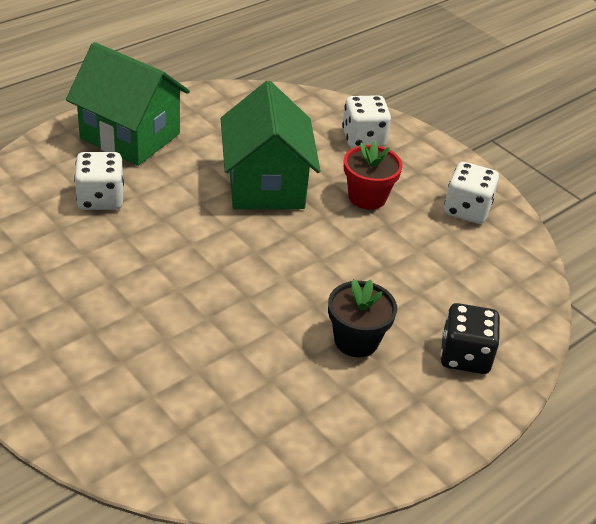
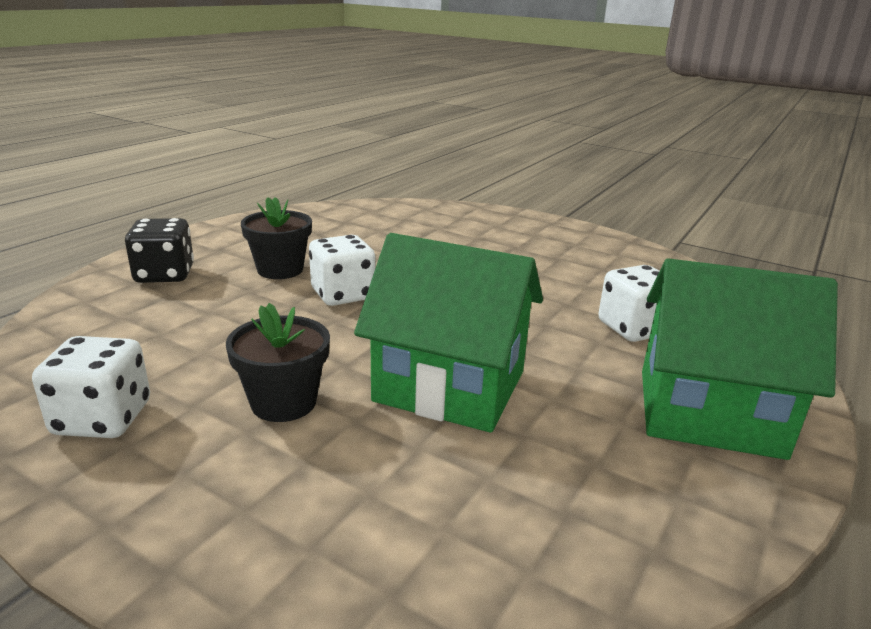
camera: 165 degrees right, 15 degrees down
green house [220,81,320,209] -> green house turned 45 degrees counterclockwise [354,233,543,433]
white dice [342,95,391,148] -> white dice moved to [309,235,376,306]
red flower pot [344,141,403,210] -> black flower pot [226,303,330,422]

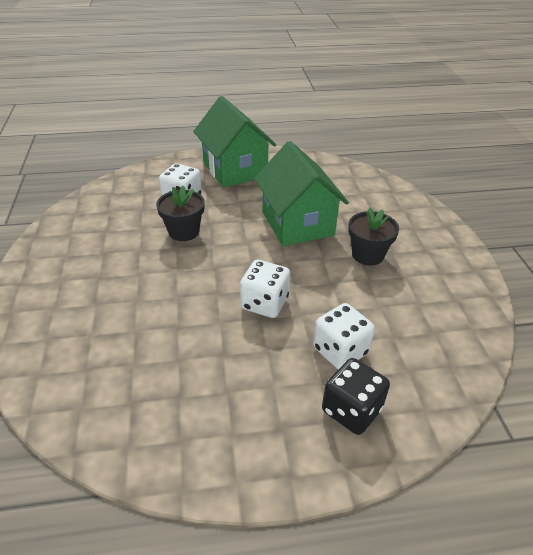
camera: 130 degrees left, 15 degrees up
white dice [32,336,150,438] -> white dice moved to [313,303,375,369]
black flower pot [241,197,312,279] -> black flower pot moved to [156,186,205,241]

